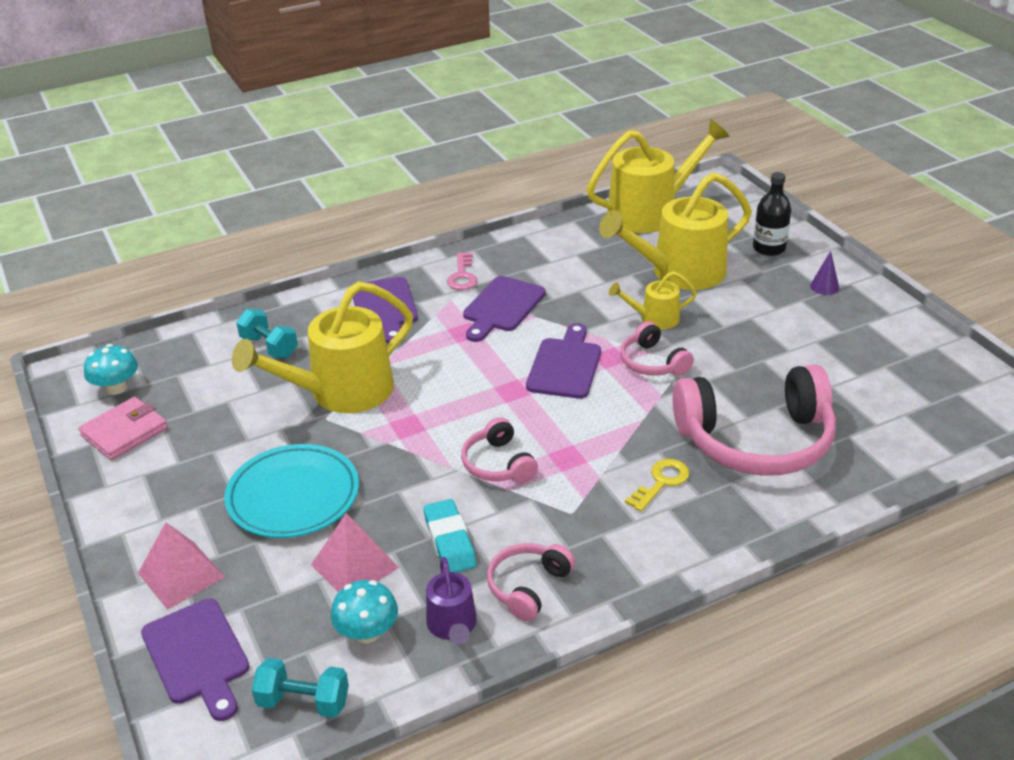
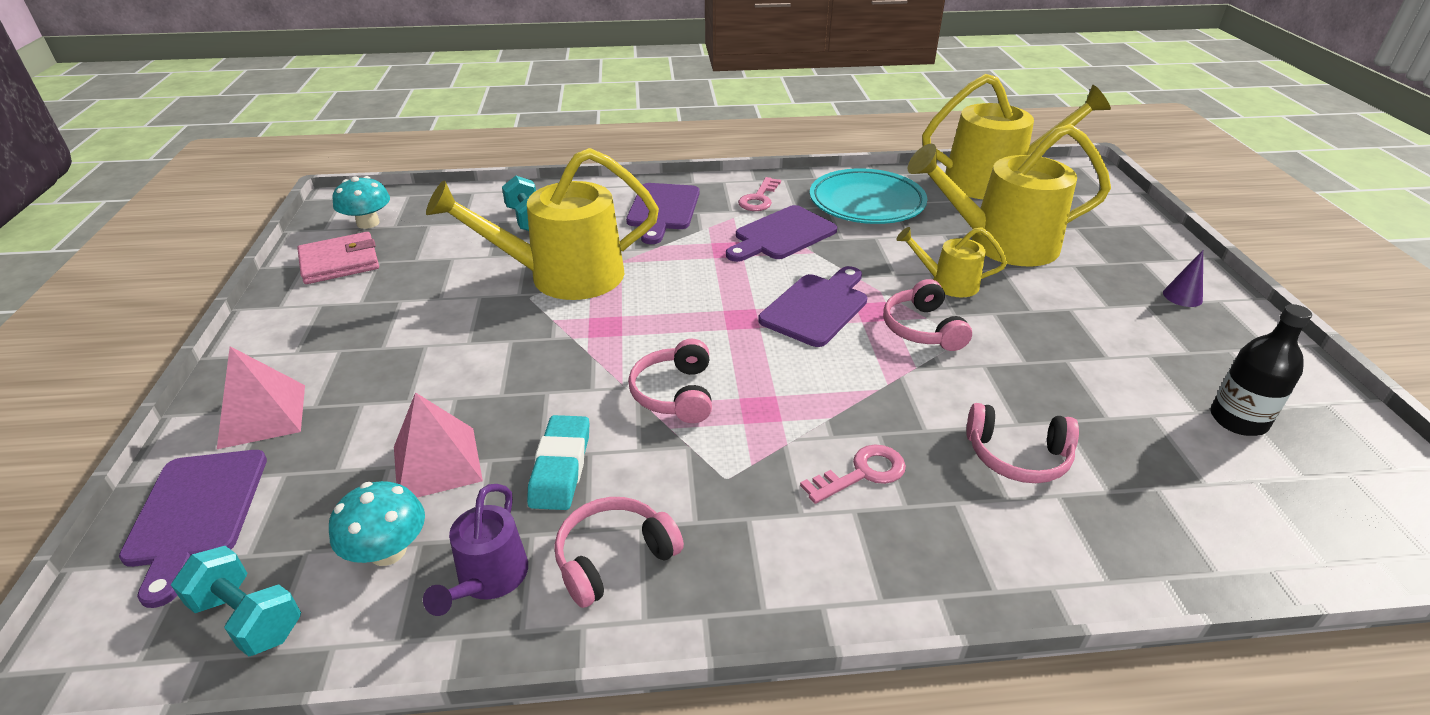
camera: 20 degrees right, 0 degrees up
turquoise plate [224,444,359,538] -> turquoise plate moved to [810,168,927,224]
yellow key [625,459,690,512] -> pink key [800,444,906,504]
pink headphones [673,364,836,476] -> pink headphones [966,403,1079,483], size x0.49
black bottle [753,172,791,256] -> black bottle moved to [1210,304,1312,436]

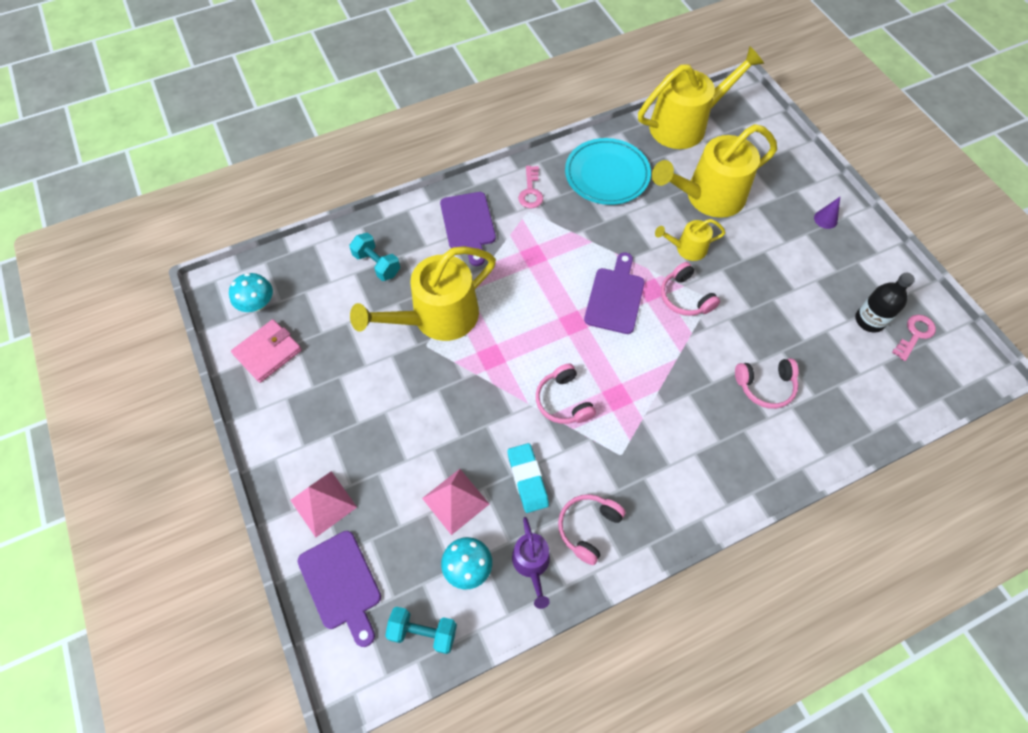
camera: 20 degrees left, 25 degrees up
purple cutting board [726,205,837,262] -> none
pink key [800,444,906,504] -> pink key moved to [892,315,936,361]

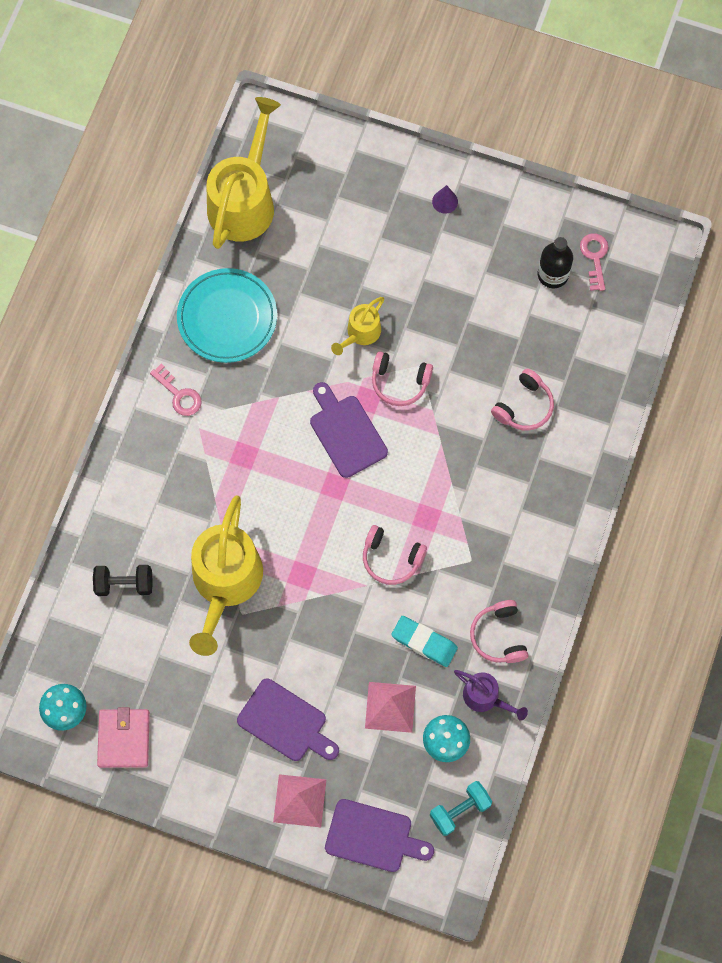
camera: 45 degrees left, 10 degrees up
turquoise dumbbell [349,233,400,281] -> black dumbbell [93,565,153,596]
purple cutting board [440,192,496,266] -> purple cutting board moved to [237,678,339,761]
yellow watering can [652,124,777,218] -> none

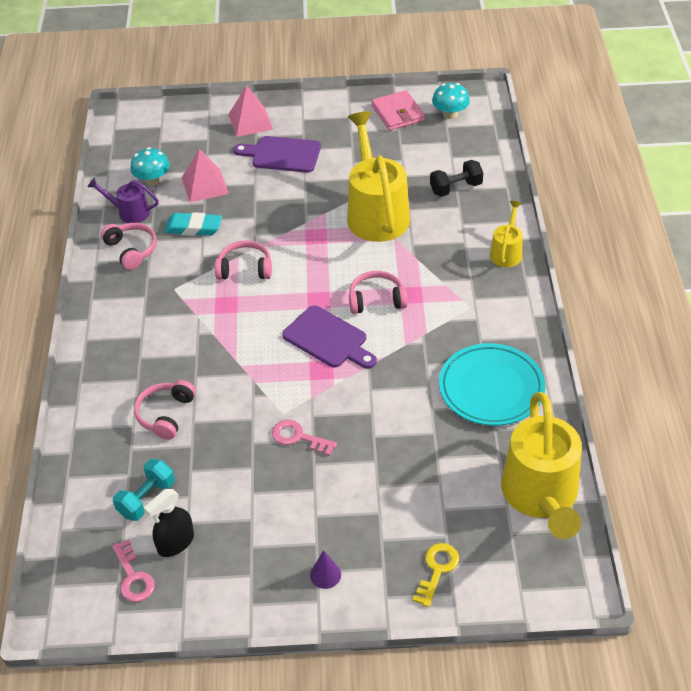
camera: 160 degrees right, 25 degrees down
pink key [150,364,202,416] -> pink key moved to [272,420,337,456]
purple cutting board [325,799,434,872] -> none
yellow watering can [331,297,384,355] -> yellow watering can moved to [490,201,523,267]
pink headphones [372,351,433,406] -> pink headphones moved to [349,271,408,314]
turquoise dumbbell [430,781,492,836] -> turquoise dumbbell moved to [113,459,175,521]
black bottle [538,237,573,288] -> black spray bottle [144,489,194,557]
none -> yellow key [412,543,459,607]

